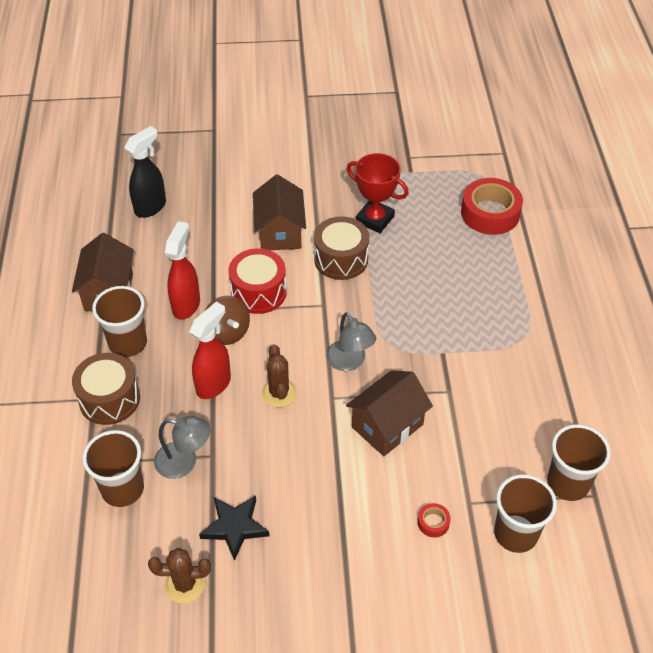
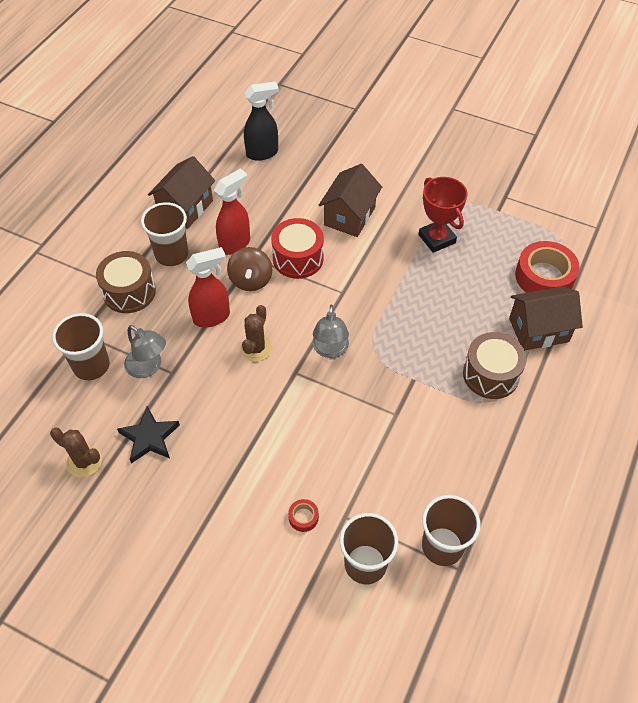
camera: 30 degrees right, 5 degrees up
brown drum [314,216,369,280] -> brown drum moved to [463,332,527,399]
brown house [346,370,433,456] -> brown house moved to [509,286,583,350]

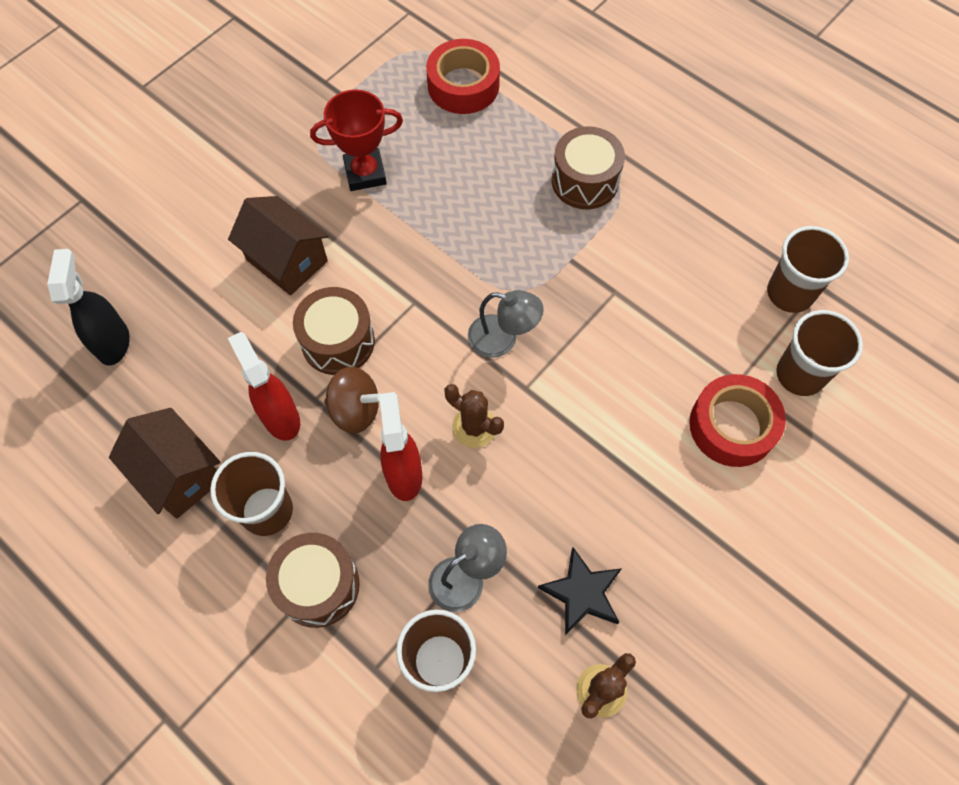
camera: 75 degrees left, 10 degrees up
red drum [271,218,324,279] -> brown drum [293,287,375,375]
red tape [288,499,319,532] -> red tape [689,374,786,467], size x2.33
brown house [509,286,583,350] -> none

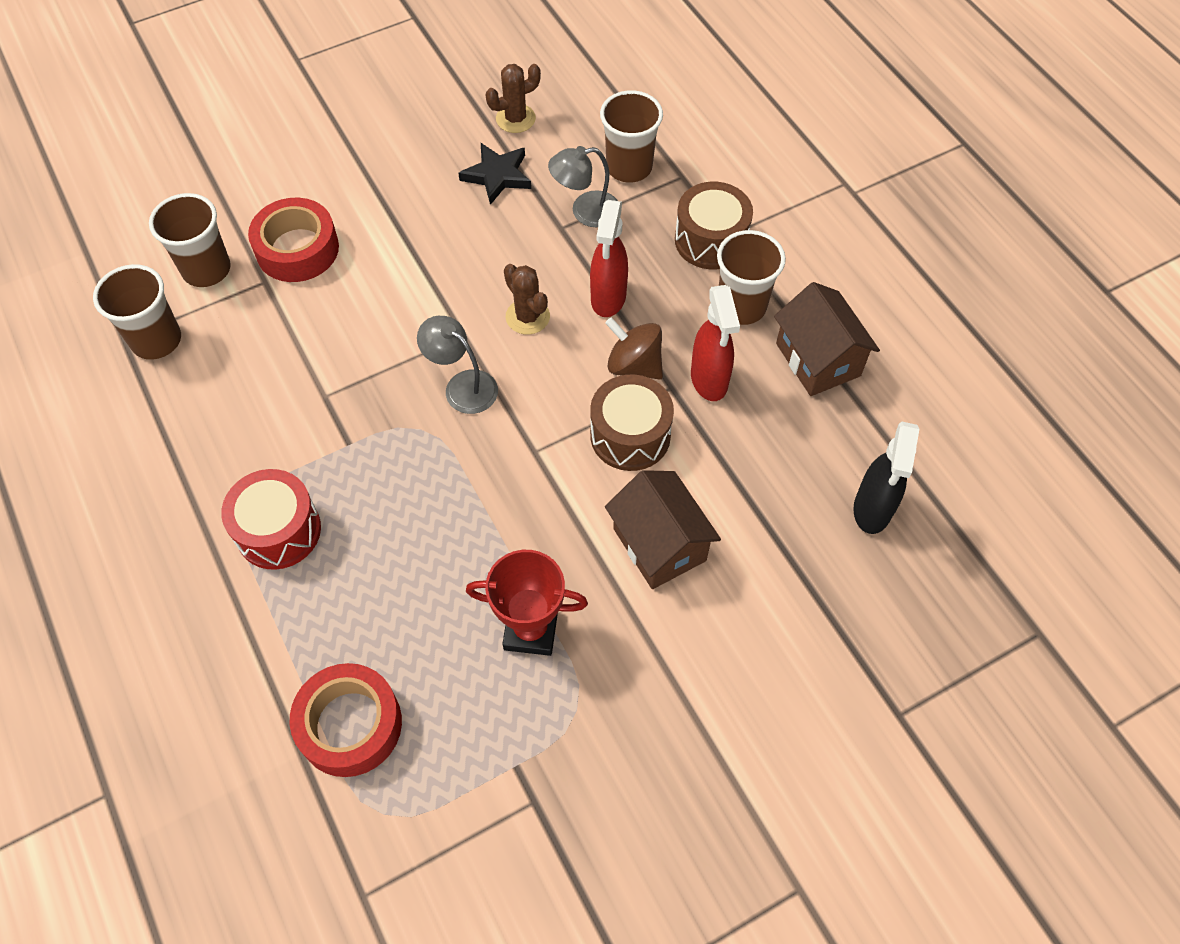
camera: 160 degrees left, 5 degrees down
brown drum [552,126,625,209] -> red drum [221,469,321,570]

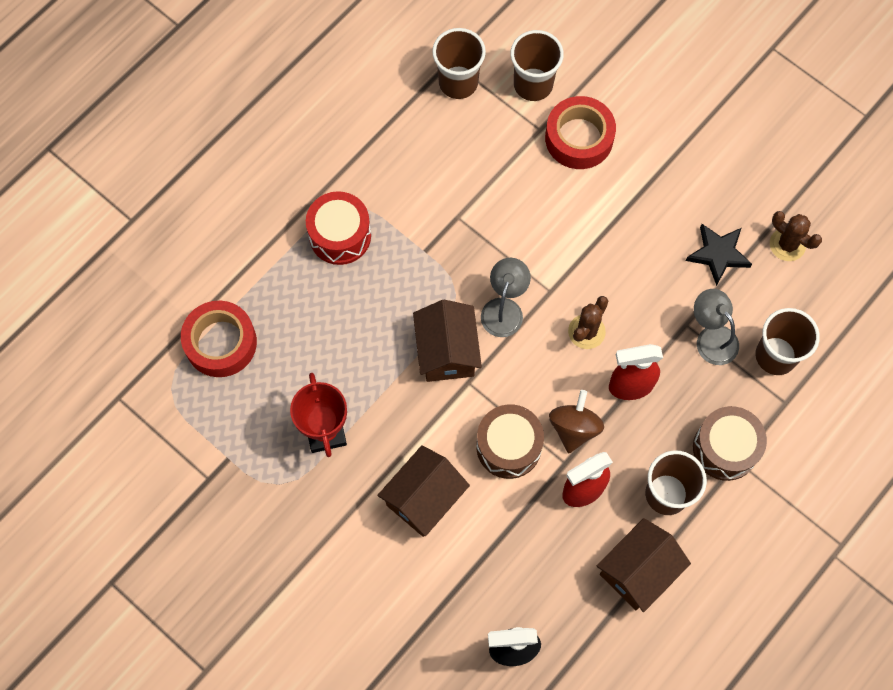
camera: 70 degrees right, 10 degrees up
none -> brown house [413,300,482,382]

